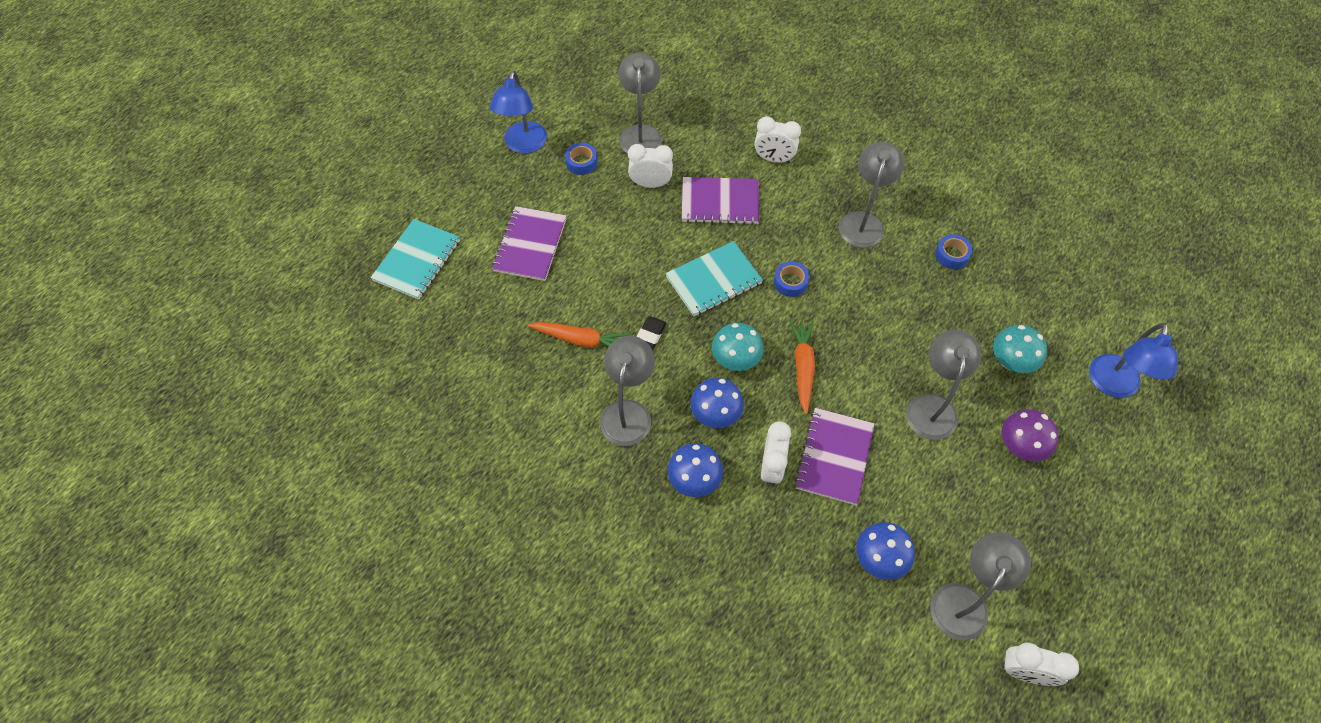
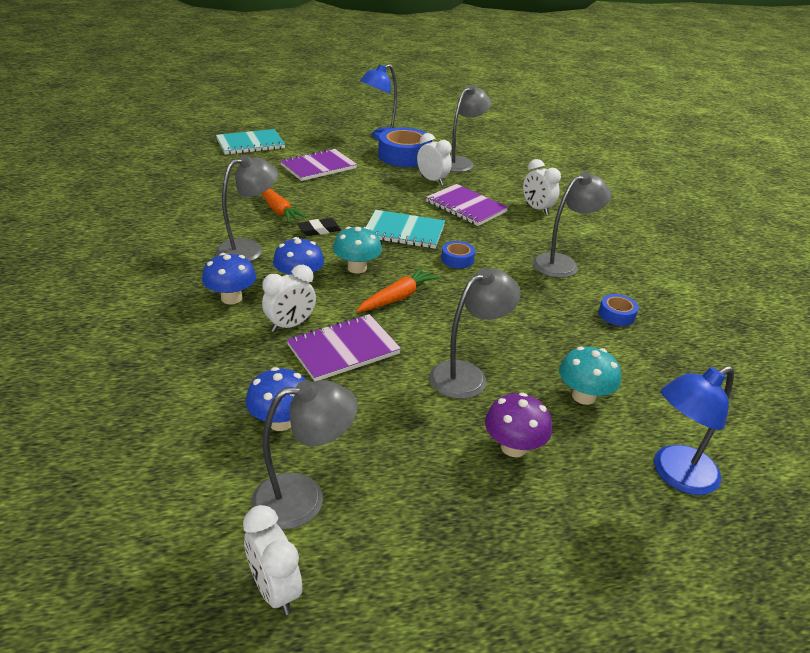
camera: 40 degrees right, 25 degrees down
blue tape [565,143,598,175] -> blue tape [378,128,432,167], size x2.06

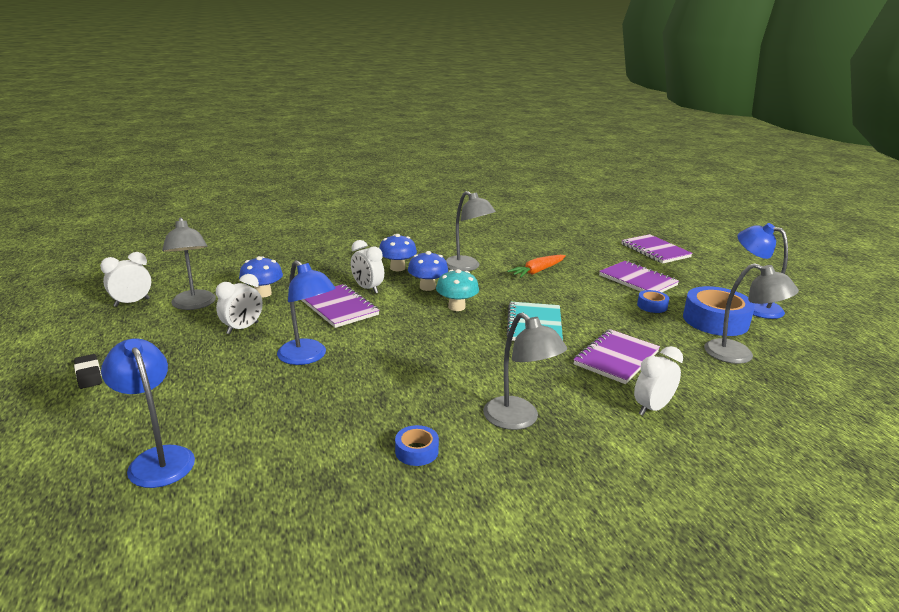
camera: 85 degrees right, 10 degrees down
turquoise notebook [216,129,285,155] -> purple notebook [621,234,693,264]
black eraser [297,218,341,236] -> black eraser moved to [74,354,102,389]
orange carrot [356,267,439,312] -> none
white clock [417,133,452,185] -> white clock moved to [216,274,263,334]
grey lamp [429,268,520,399] -> blue lamp [277,260,336,365]
blue tape [441,241,475,268] -> blue tape moved to [637,290,669,313]
purple mushroom [485,392,552,457] -> none
turquoise mushroom [559,346,621,405] -> none

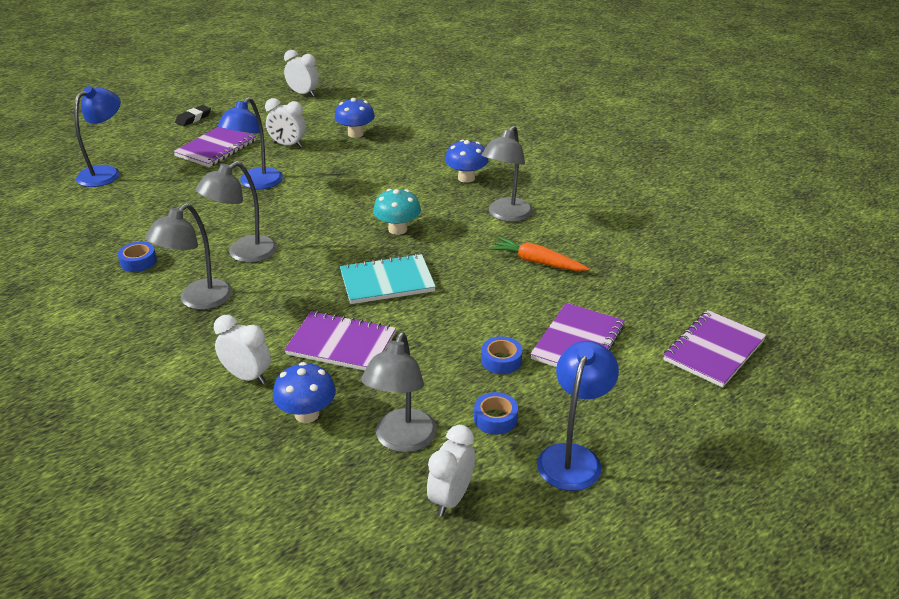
camera: 70 degrees right, 10 degrees up
grey lamp [162,217,216,310] -> grey lamp moved to [195,161,277,263]
purple notebook [302,284,380,328] -> purple notebook moved to [173,127,256,167]
white clock [351,240,384,293] -> white clock moved to [427,425,475,516]
blue mushroom [408,251,448,291] -> blue mushroom moved to [273,362,336,423]
blue tape [683,286,755,336] -> blue tape [474,392,518,435], size x0.49

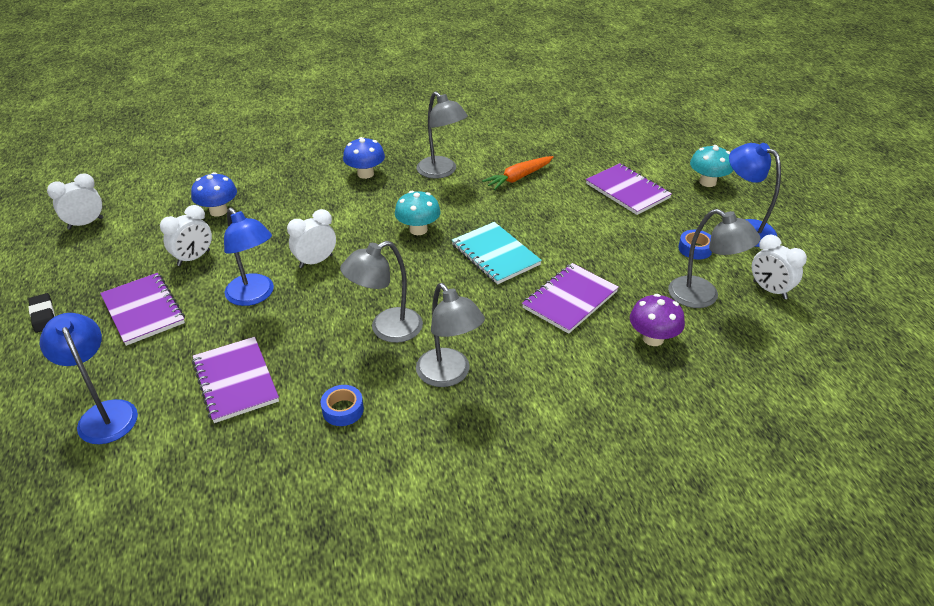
camera: 65 degrees left, 5 degrees up
grey lamp [195,161,277,263] -> grey lamp turned 75 degrees clockwise [340,241,423,343]
white clock [214,315,271,384] -> white clock moved to [287,209,336,268]
blue mushroom [273,362,336,423] -> purple mushroom [630,294,685,346]
turquoise notebook [340,254,436,304] -> turquoise notebook turned 45 degrees counterclockwise [452,222,542,284]
blue tape [481,336,522,374] -> none
purple notebook [663,310,766,388] -> purple notebook moved to [192,337,279,423]
none -> turquoise mushroom [690,145,733,187]

